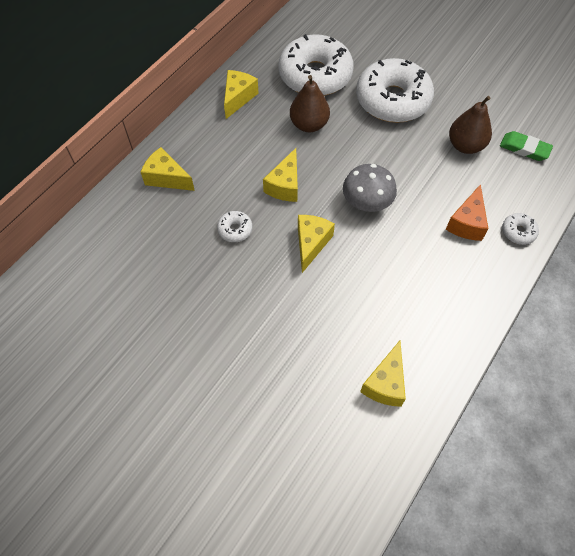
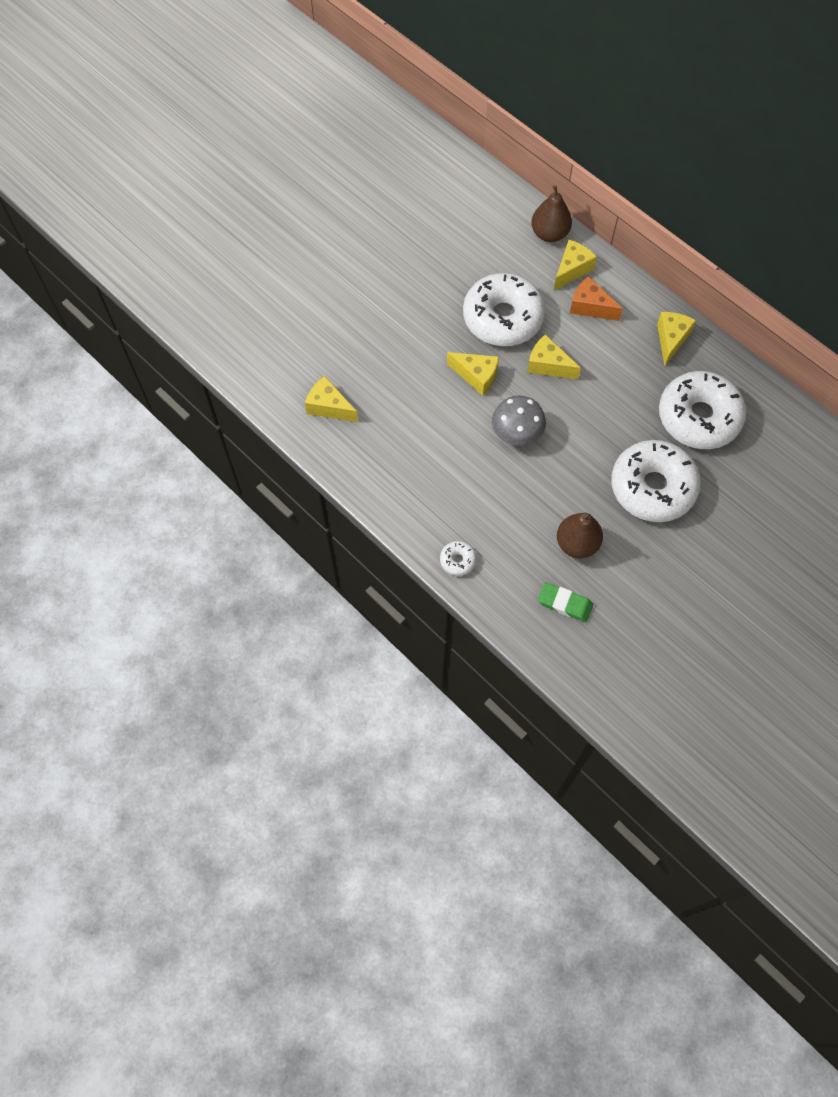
camera: 100 degrees right, 5 degrees up
white donut [217,211,252,242] -> white donut [463,273,545,346], size x2.46
yellow cheese [224,70,259,119] -> yellow cheese turned 105 degrees counterclockwise [657,312,696,366]
brown pear [290,75,330,132] -> brown pear moved to [531,185,572,242]
orange cheese [446,184,488,241] -> orange cheese moved to [570,276,623,321]
green eraser [500,131,553,161] -> green eraser turned 75 degrees clockwise [537,582,593,622]

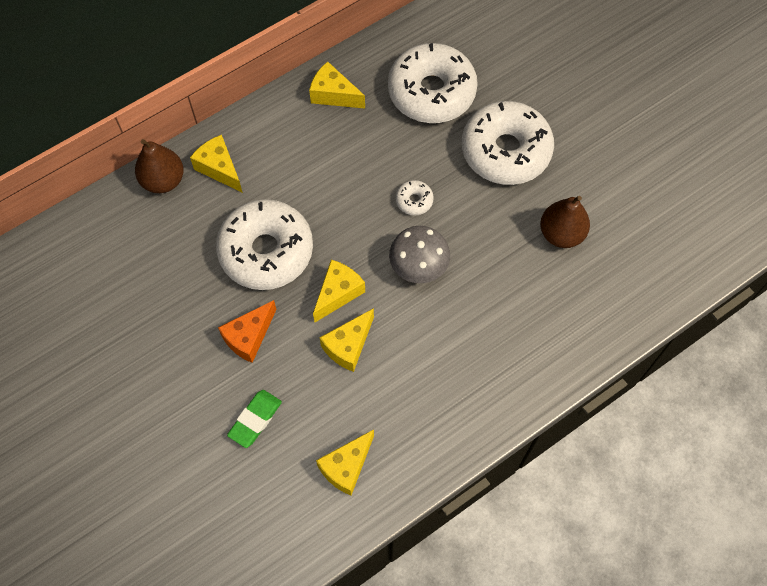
camera: 80 degrees left, 0 degrees up
white donut [440,541,477,576] -> white donut moved to [396,180,434,215]
yellow cheese [527,334,581,379] -> yellow cheese moved to [320,308,374,372]
green eraser [537,582,593,622] -> green eraser moved to [227,390,282,448]
orange cheese [570,276,623,321] -> orange cheese moved to [218,300,277,363]

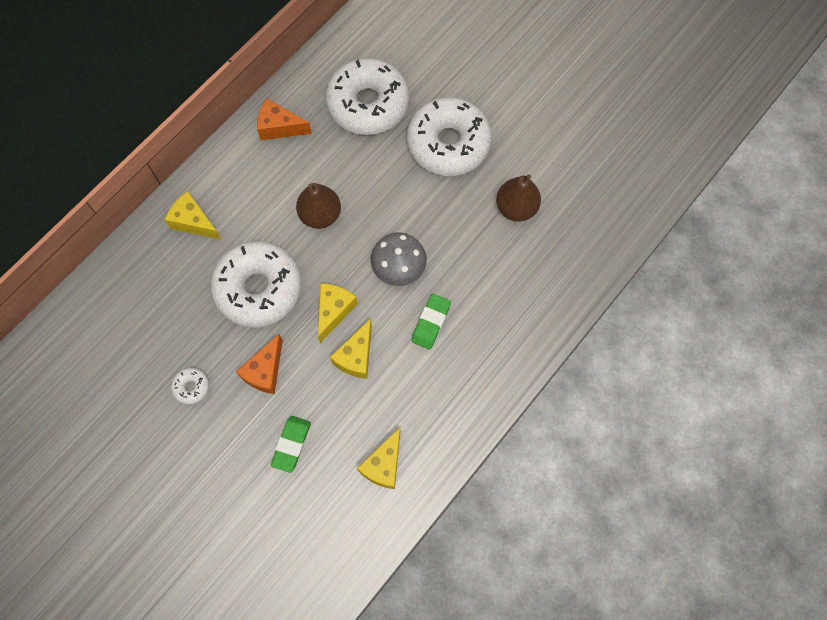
camera: 15 degrees left, 5 degrees up
brown pear [135,139,184,193] -> brown pear moved to [296,183,341,229]
yellow cheese [309,62,365,109] -> orange cheese [257,98,312,140]
white donut [396,180,434,215] -> white donut moved to [171,368,209,405]
none -> green eraser [411,294,451,350]

